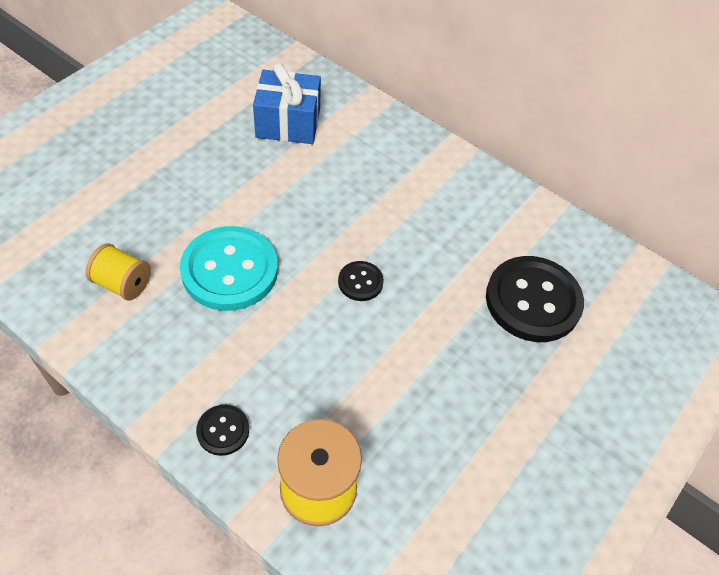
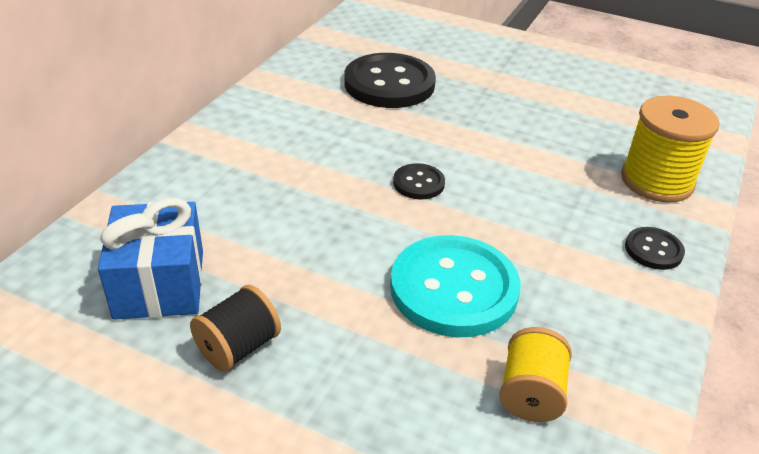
camera: 100 degrees left, 15 degrees down
none -> black spool [190,285,281,372]

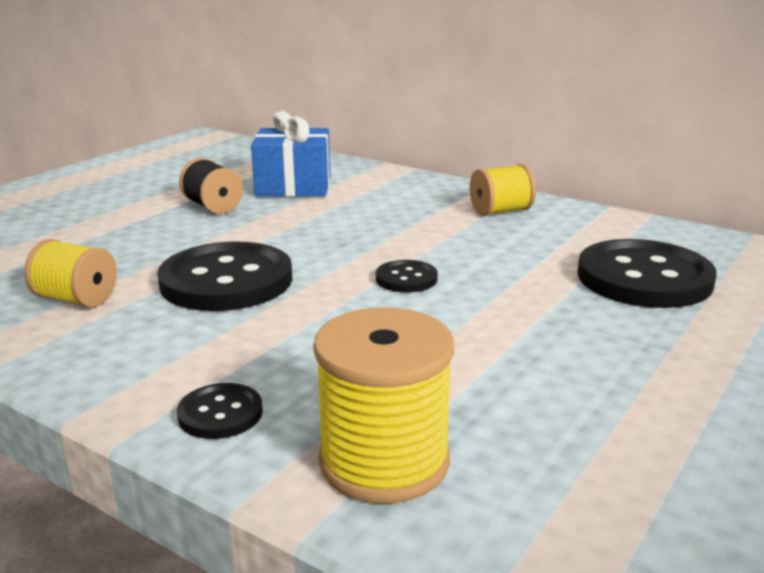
camera: 100 degrees right, 15 degrees down
turquoise button [390,235,520,337] -> black button [157,241,292,311]
none -> yellow spool [470,164,536,216]

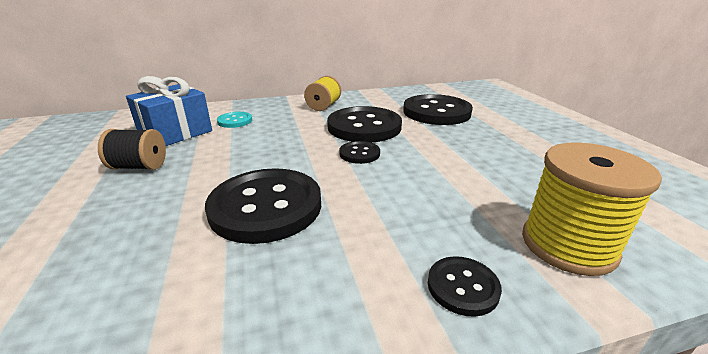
camera: 50 degrees left, 5 degrees up
yellow spool [24,239,117,308] -> none
none -> turquoise button [217,112,252,128]
none -> black button [327,106,402,142]

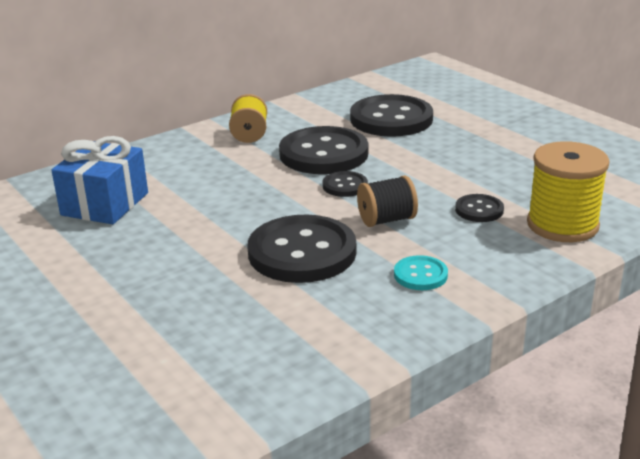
camera: 20 degrees left, 0 degrees up
black spool [98,129,166,170] -> black spool moved to [357,175,418,227]
turquoise button [217,112,252,128] -> turquoise button moved to [394,255,448,290]
black button [428,256,502,317] -> black button moved to [455,194,504,222]

